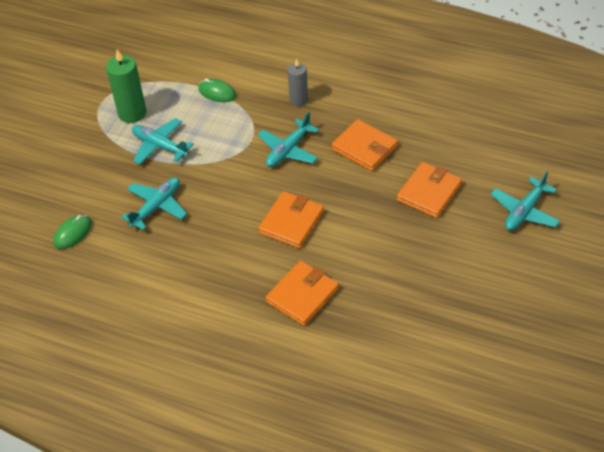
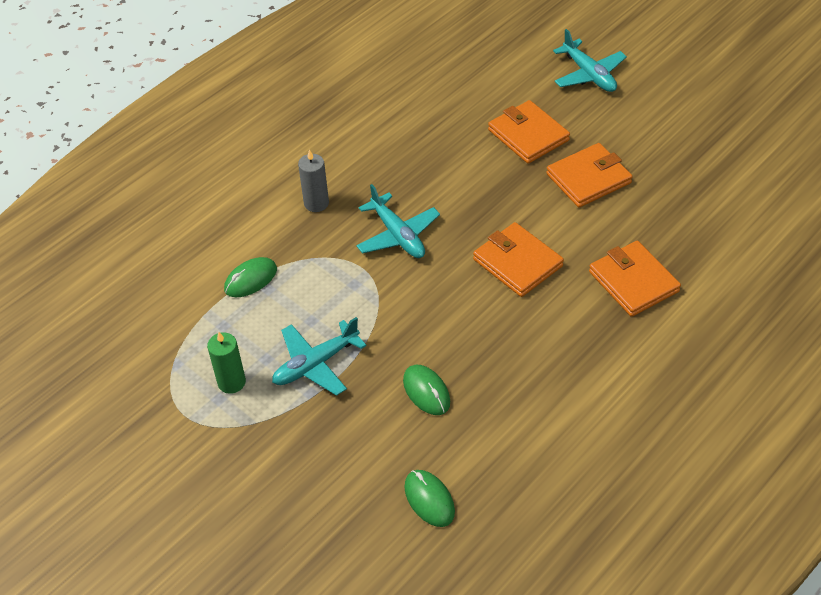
camera: 70 degrees left, 0 degrees up
green candle [106,49,146,123] -> green candle [207,332,246,394], size x0.65
turquoise plane [121,177,187,230] -> green mouse [403,365,450,415]
orange wallet [331,119,398,171] -> orange wallet moved to [546,143,633,208]

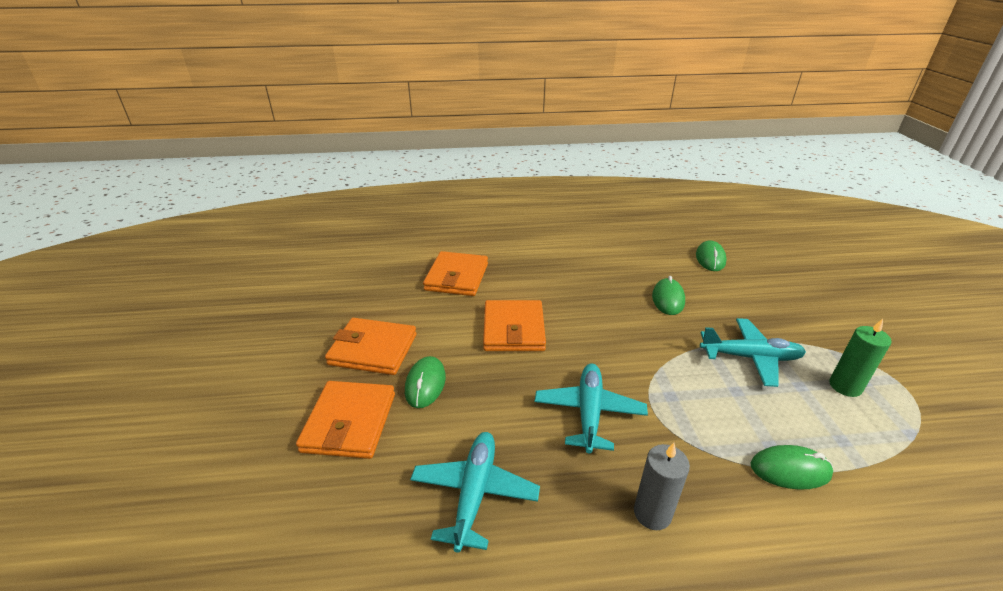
camera: 140 degrees left, 15 degrees down
turquoise plane [553,29,627,92] -> turquoise plane moved to [410,432,540,553]
none -> green mouse [405,356,446,408]

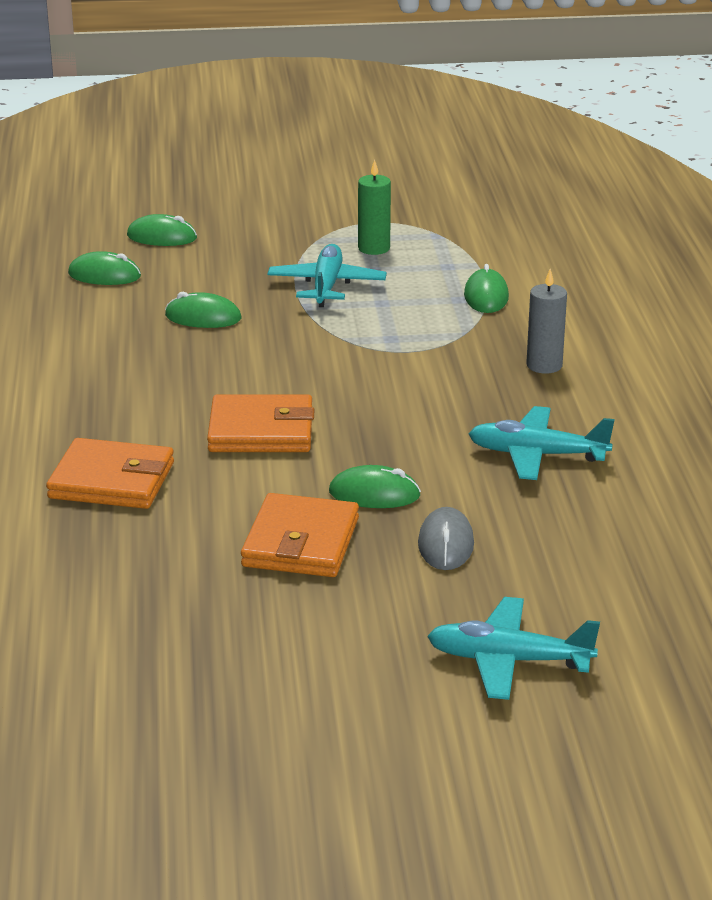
camera: 90 degrees left, 5 degrees down
orange wallet [296,381,395,459] -> grey mouse [418,507,474,570]
turquoise plane [535,364,648,454] -> turquoise plane moved to [427,597,600,700]
none -> green mouse [127,214,197,246]

